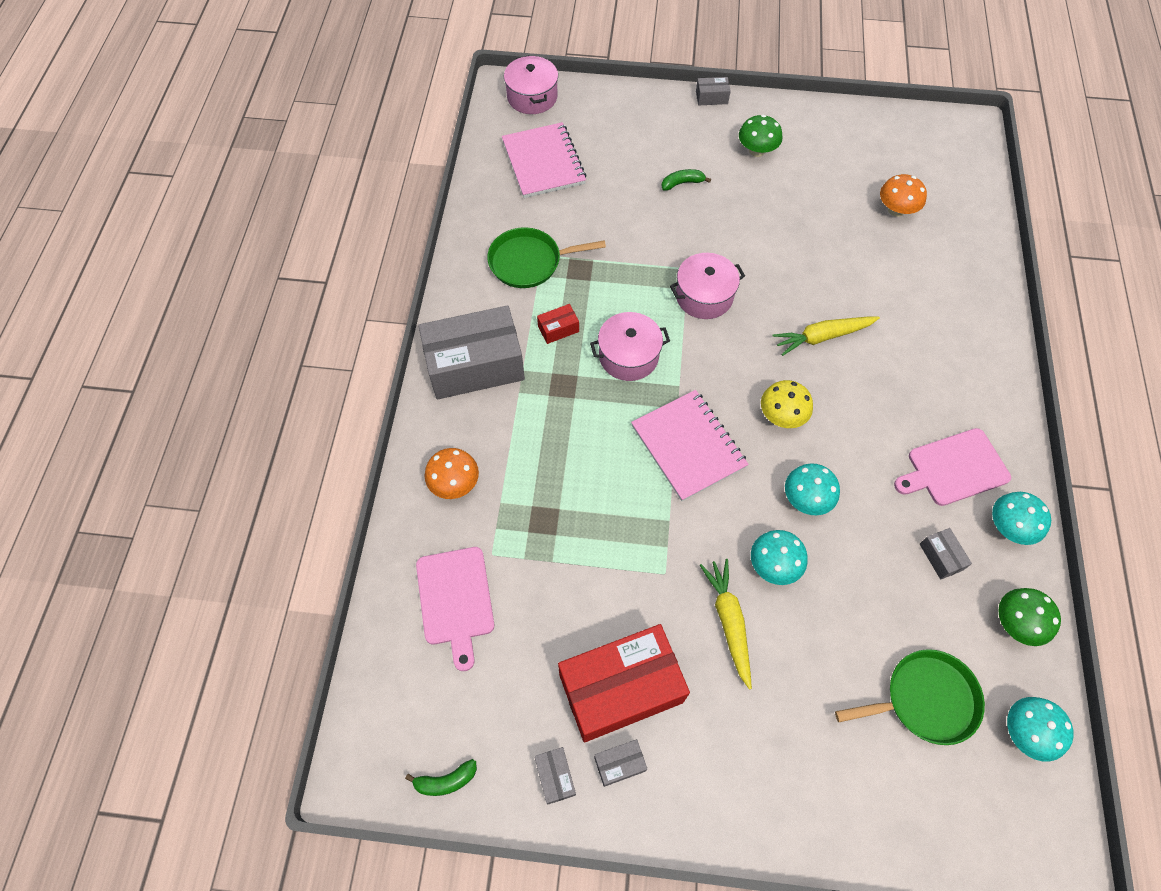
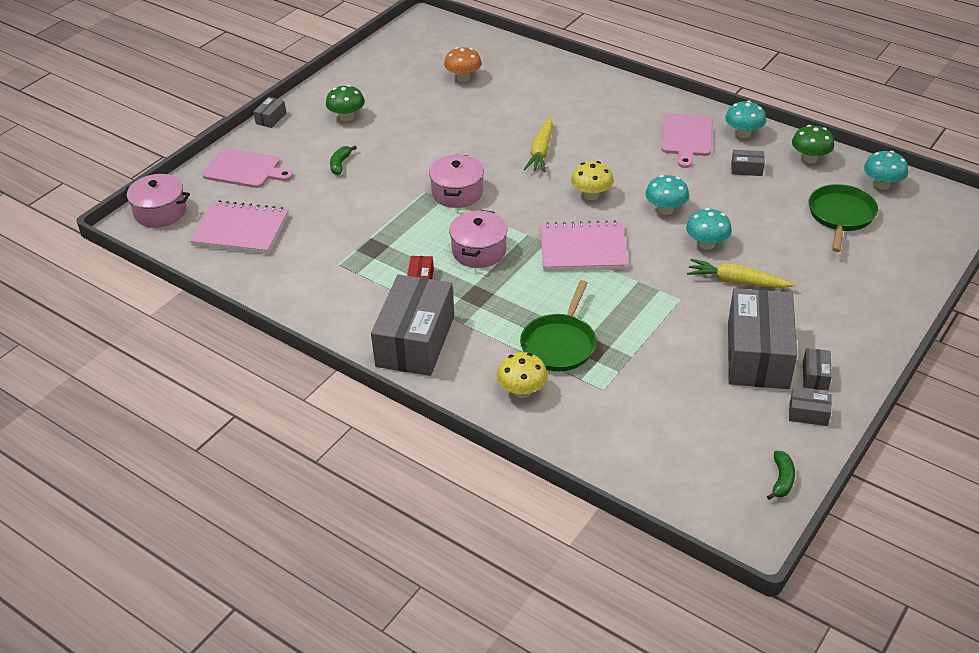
camera: 60 degrees left, 20 degrees down
pink cutting board [416,547,494,671] -> pink cutting board moved to [202,148,293,188]
orange mushroom [425,448,479,499] -> yellow mushroom [497,352,548,398]
green pan [487,227,606,288] -> green pan moved to [520,280,596,371]
red box [558,624,690,742] -> grey box [728,288,797,389]

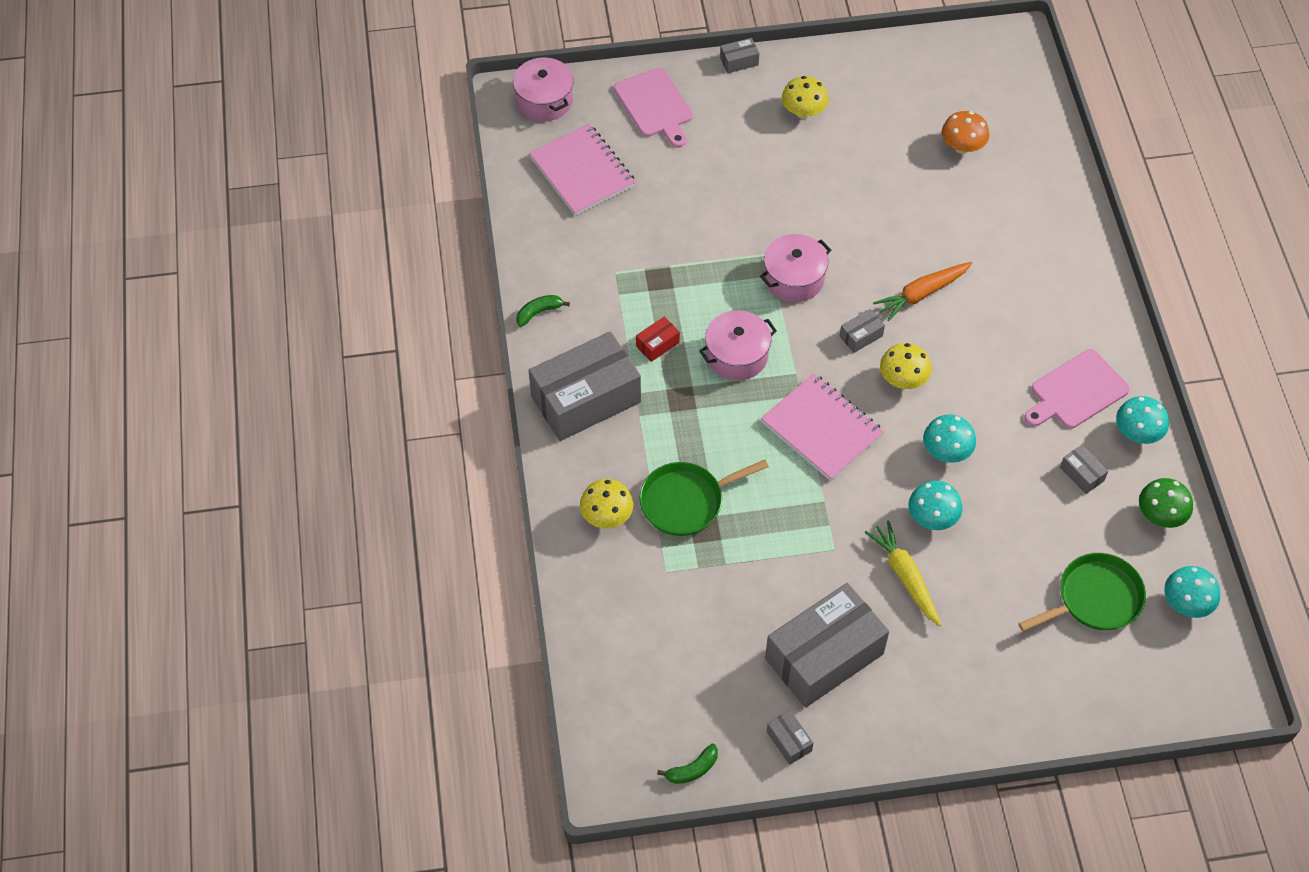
camera: 45 degrees right, 15 degrees up
green mushroom [326,85,365,121] -> yellow mushroom [782,76,829,119]
green banana [330,146,357,175] -> green banana moved to [516,295,570,327]
yellow carrot [524,117,553,172] -> orange carrot [873,262,972,321]
grey box [803,348,832,390] -> grey box moved to [839,309,885,353]

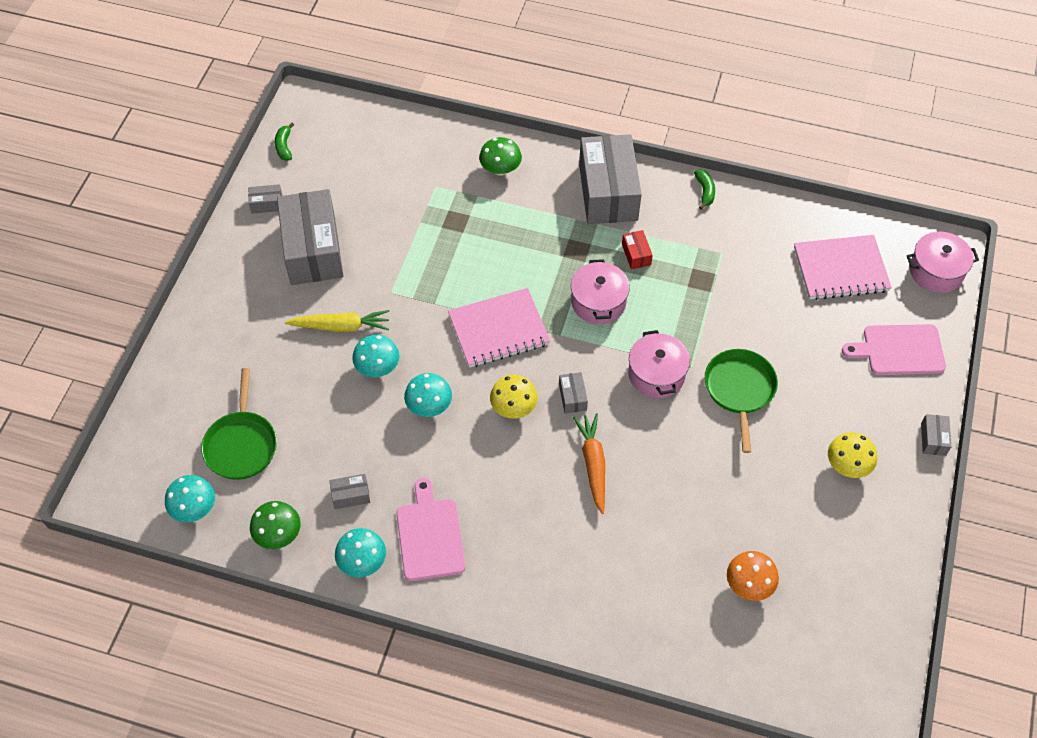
camera: 115 degrees right, 0 degrees up
yellow mushroom [580,479,634,528] -> green mushroom [479,137,522,176]
green pan [639,460,769,536] -> green pan moved to [705,349,778,453]

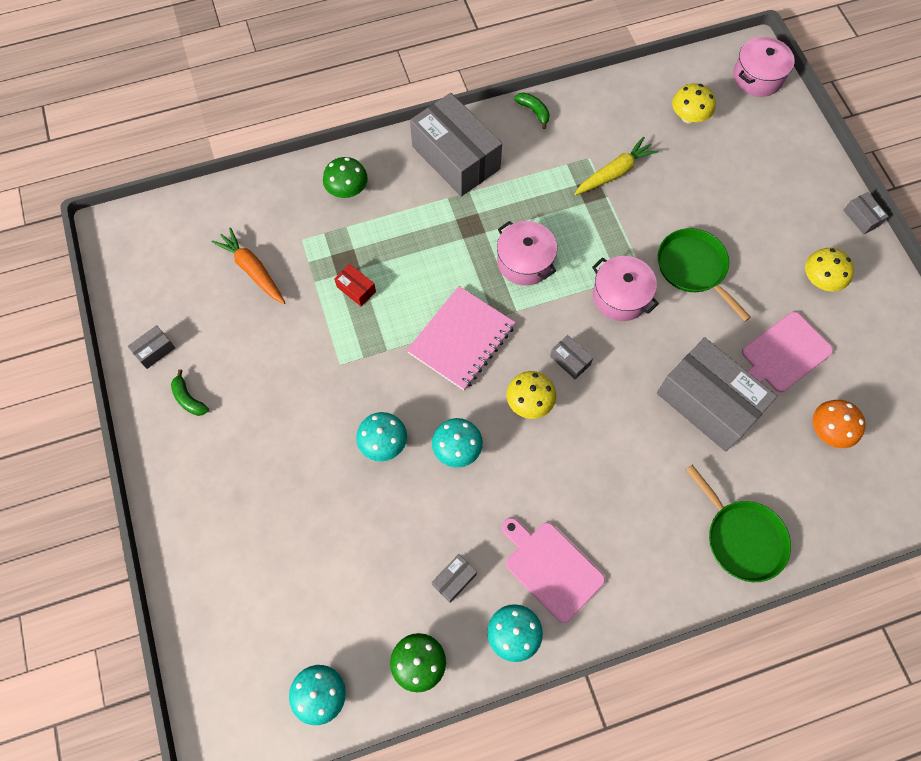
camera: 35 degrees left, 10 degrees up
green pan [201,368,277,480] -> green pan moved to [686,465,791,582]
green banana [275,123,294,161] -> green banana moved to [171,369,209,416]
grey box [277,189,343,285] -> grey box moved to [657,337,777,451]
yellow carrot [285,310,389,332] -> yellow carrot moved to [575,137,659,195]
orange carrot [573,413,605,514] -> orange carrot moved to [212,228,286,304]
red box [622,230,653,269] -> red box moved to [334,264,376,306]
pink notebook [794,235,892,300] -> yellow mushroom [672,83,716,124]
pink cutting board [842,324,946,375] -> pink cutting board moved to [742,312,833,392]

